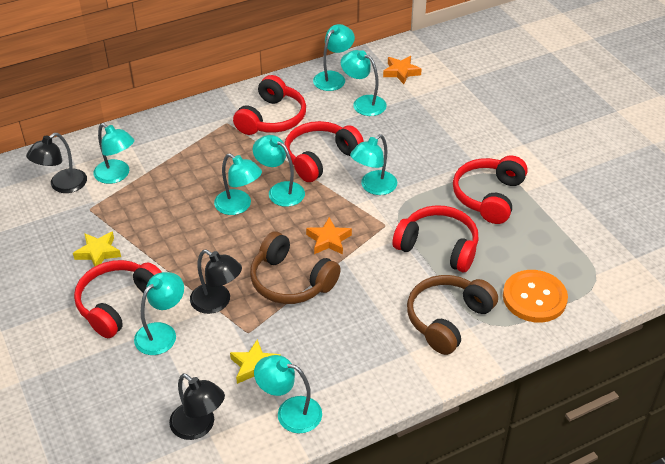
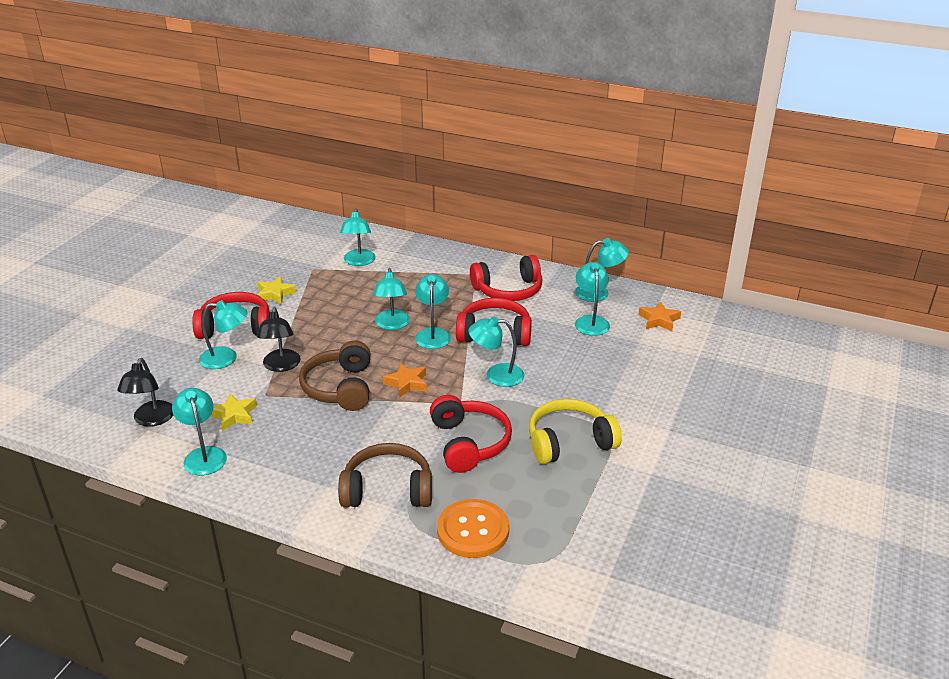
camera: 50 degrees right, 10 degrees down
black lamp [26,133,87,193] -> none
red headphones [453,155,528,224] -> yellow headphones [529,399,622,464]

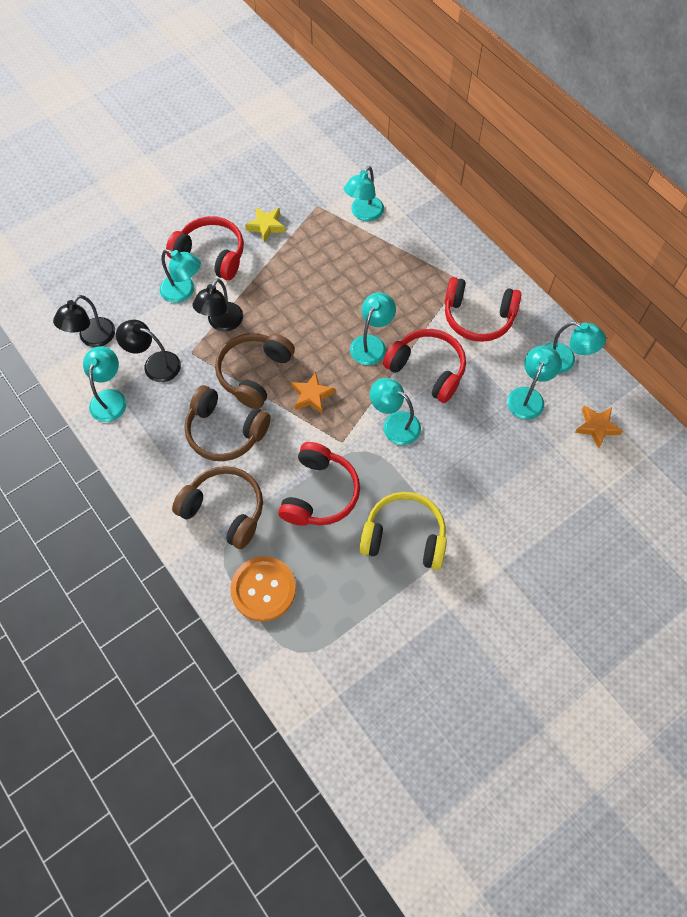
camera: 30 degrees right, 30 degrees up
yellow star [211,393,257,431] -> black lamp [116,320,181,382]
turquoise lamp [373,268,410,330] -> none
none -> brown headphones [184,385,271,461]

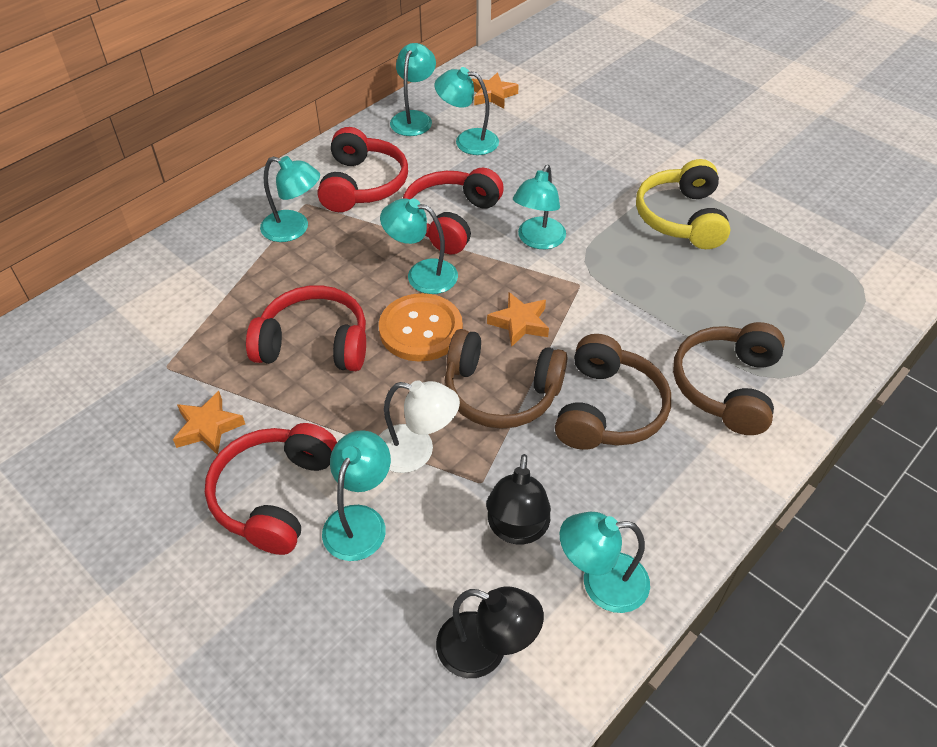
camera: 100 degrees left, 15 degrees down
black lamp [192,278,243,331] -> white lamp [379,380,460,473]
orange button [230,556,296,622] -> orange button moved to [379,293,463,362]
yellow star [245,207,286,243] -> orange star [173,391,245,455]
red headphones [278,442,360,526] -> red headphones moved to [246,285,366,371]
turquoise lamp [344,166,384,221] -> turquoise lamp moved to [260,156,320,242]

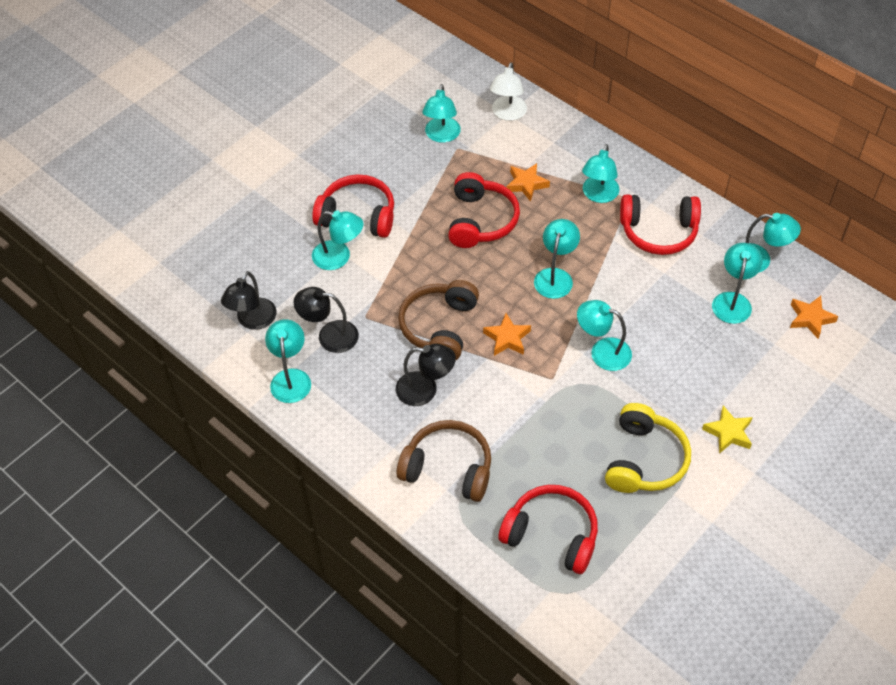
camera: 90 degrees right, 5 degrees up
orange star [173,391,245,455] -> orange star moved to [506,163,550,202]
orange button [379,293,463,362] -> none
white lamp [379,380,460,473] -> white lamp moved to [490,62,527,121]
red headphones [403,168,504,254] -> red headphones moved to [498,485,598,574]
brown headphones [555,334,671,450] -> black lamp [396,344,456,406]
yellow headphones [636,159,731,249] -> yellow headphones turned 105 degrees clockwise [605,403,691,493]
none -> turquoise lamp [423,84,461,143]
none -> yellow star [702,406,753,454]

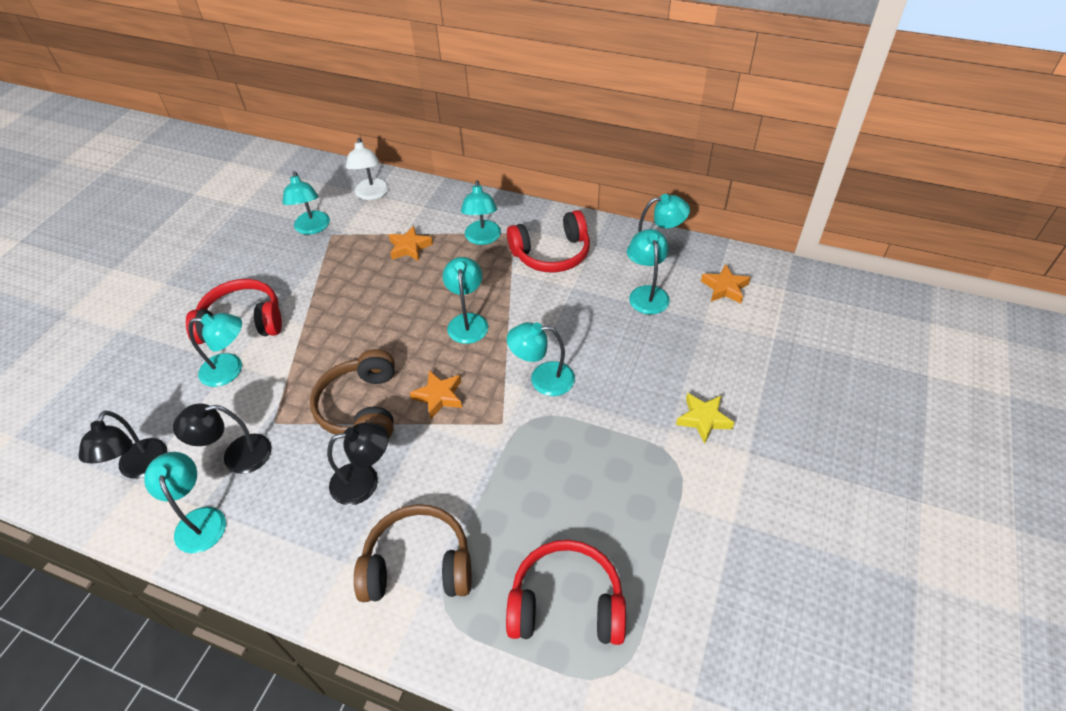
camera: 20 degrees left, 5 degrees down
red headphones [448,172,520,248] -> none
yellow headphones [605,403,691,493] -> none

